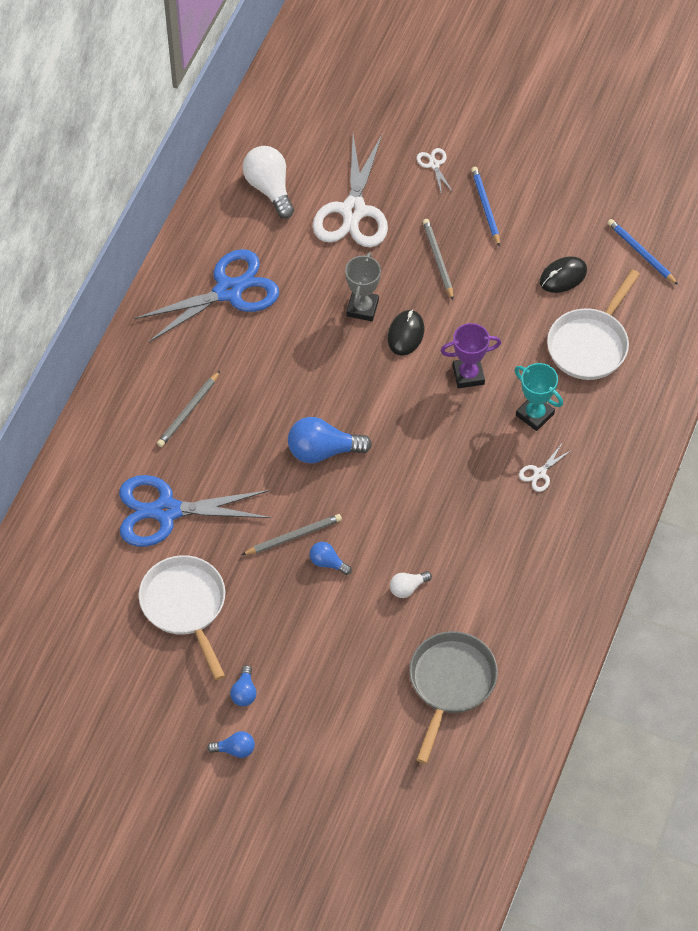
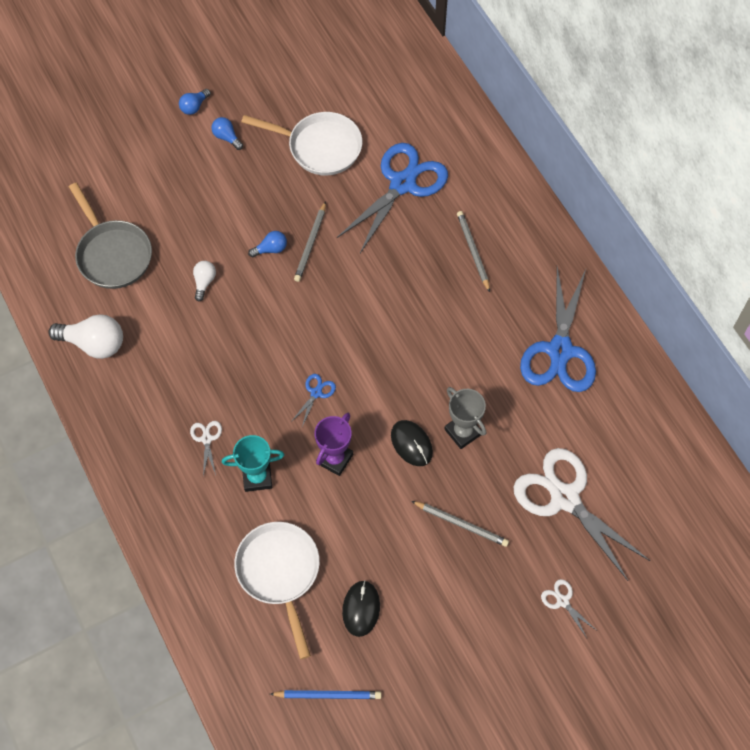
camera: 130 degrees right, 5 degrees up
white light bulb [243,146,294,219] -> white light bulb moved to [48,314,123,359]
blue light bulb [288,417,372,463] -> none
white scissors [417,148,453,195] -> white scissors turned 150 degrees counterclockwise [541,579,596,638]
blue pencil [471,167,500,247] -> none
none -> blue scissors [291,374,336,427]

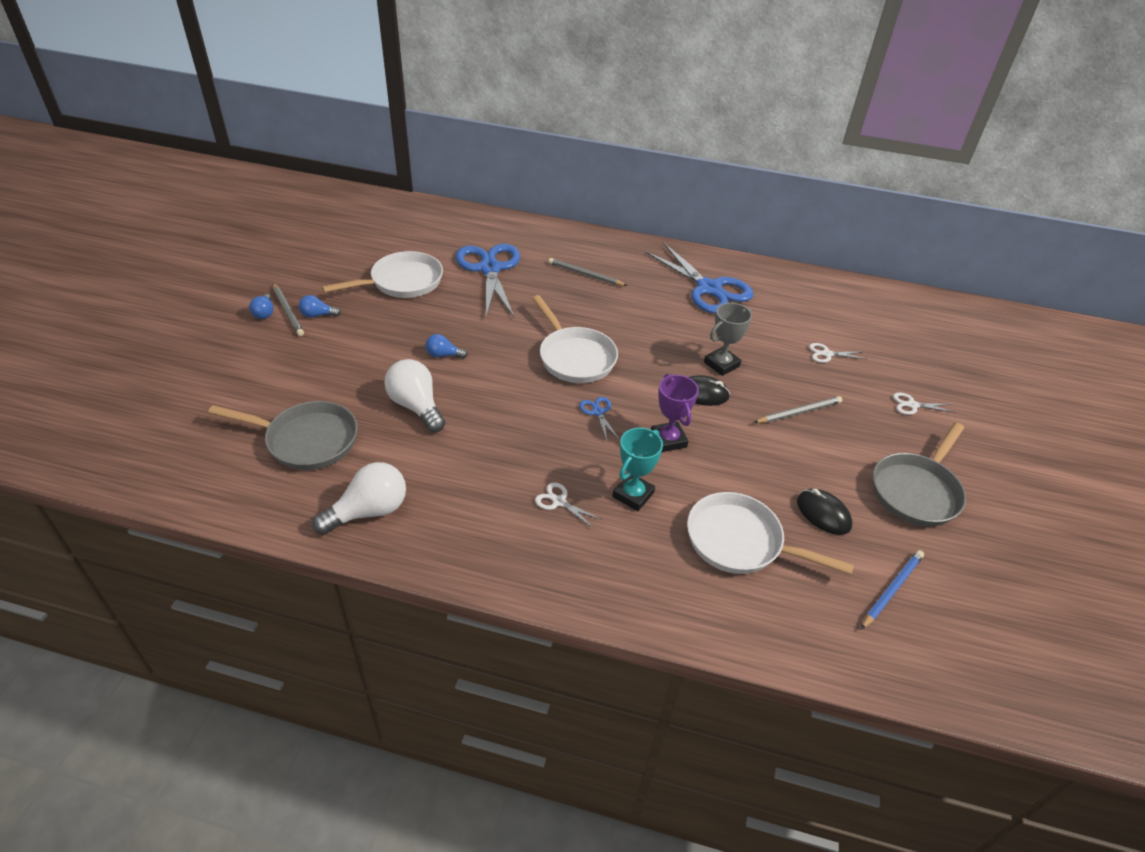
camera: 50 degrees left, 20 degrees down
white light bulb [193,261,216,301] -> white light bulb [384,359,445,432], size x1.88
blue light bulb [248,231,287,258] -> blue light bulb turned 105 degrees counterclockwise [425,334,468,359]
grey pencil [294,201,326,282] -> grey pencil moved to [273,283,304,336]
grey trophy [444,387,486,449] -> grey trophy turned 45 degrees counterclockwise [704,303,753,376]
white scissors [514,448,650,581] -> white scissors [809,343,866,363], size x0.41
none -> white pan [532,295,618,383]
none -> grey pan [873,422,966,527]

